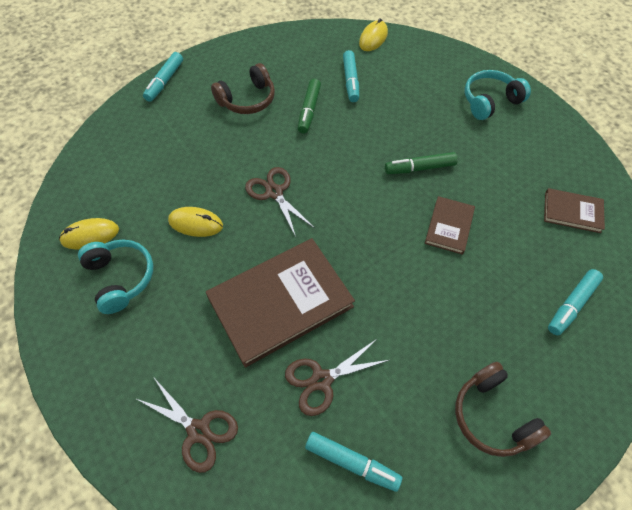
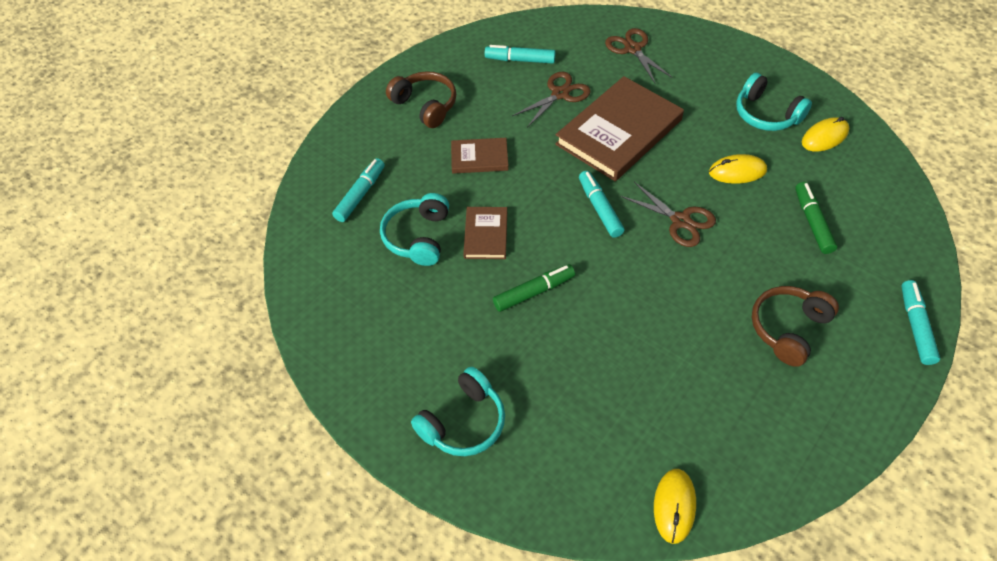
camera: 165 degrees right, 5 degrees down
brown scissors [135,378,238,473] -> brown scissors turned 45 degrees clockwise [605,28,673,83]
green marker [298,79,321,134] -> green marker moved to [795,182,837,254]
turquoise marker [343,50,359,102] -> turquoise marker moved to [579,171,625,238]
brown book [544,188,605,233] -> brown book moved to [451,138,509,174]
none -> turquoise headphones [380,193,449,266]

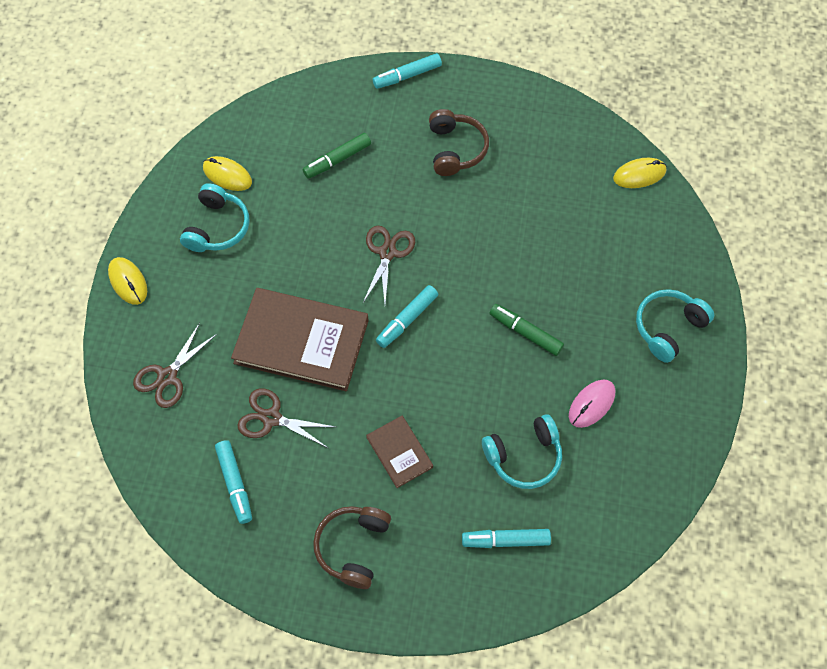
camera: 120 degrees left, 10 degrees up
turquoise headphones [411,367,505,456] -> turquoise headphones turned 60 degrees counterclockwise [636,289,714,363]
brown book [463,207,507,259] -> none
yellow mouse [709,154,767,184] -> yellow mouse moved to [108,257,147,305]
brown headphones [752,286,839,367] -> brown headphones turned 105 degrees counterclockwise [429,109,489,176]
none -> pink mouse [569,380,615,428]

